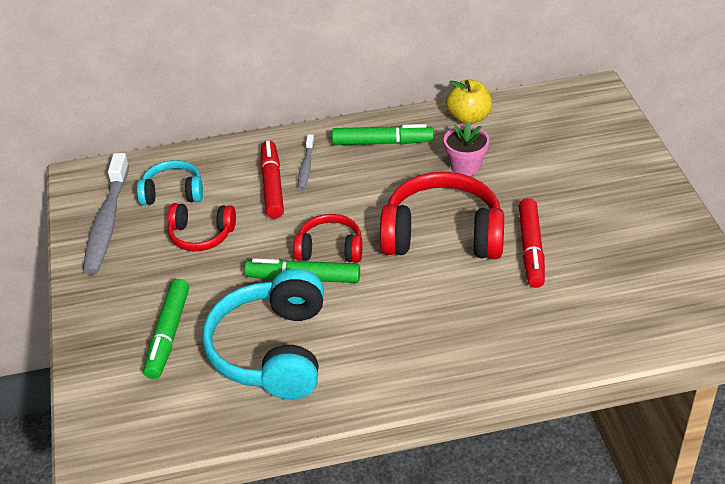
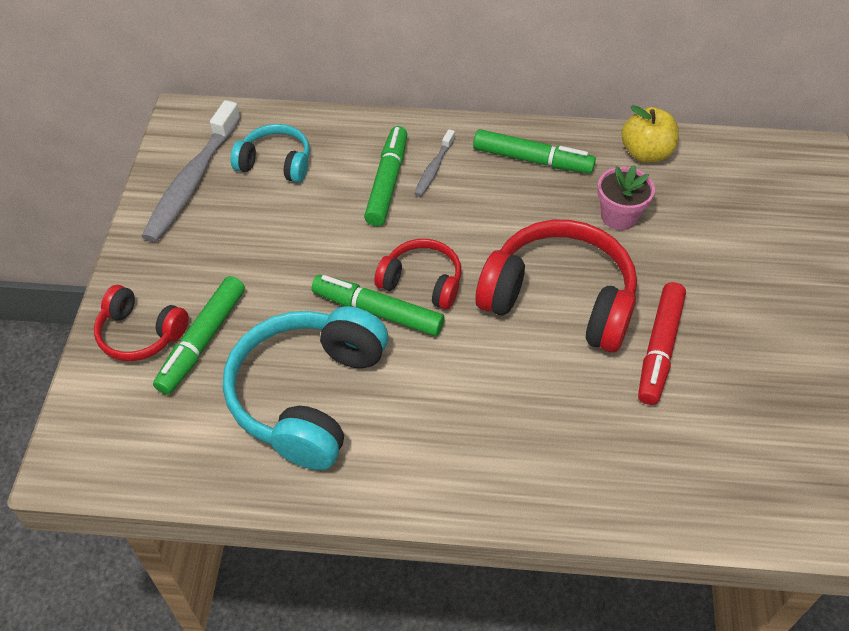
camera: 15 degrees right, 10 degrees up
red headphones [168,203,236,251] -> red headphones moved to [94,285,189,361]
red marker [260,140,284,219] -> green marker [364,126,407,226]

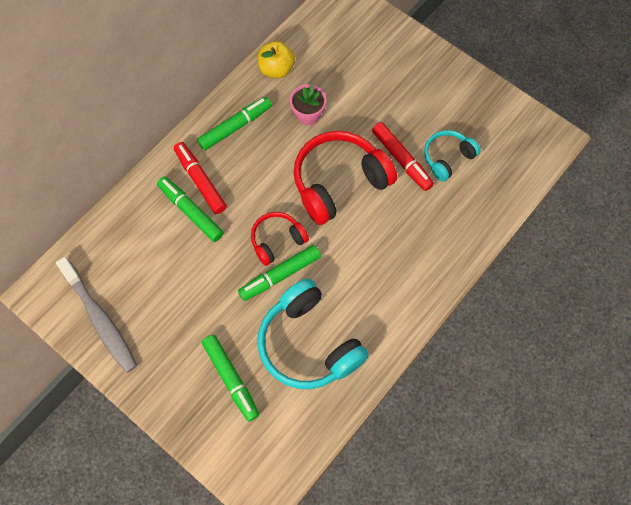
camera: 55 degrees left, 15 degrees up
red headphones [94,285,189,361] -> none
turquoise headphones [231,124,310,183] -> turquoise headphones moved to [424,130,481,182]
grey toothbrush [414,129,455,197] -> red marker [174,142,227,214]

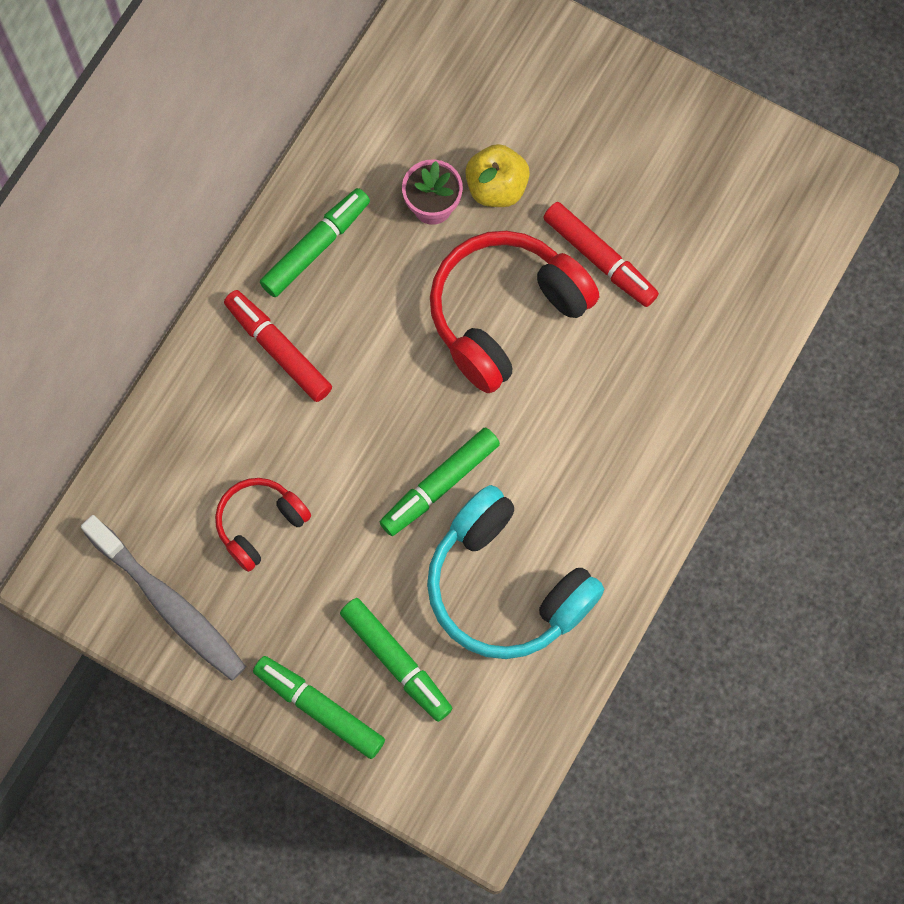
camera: 10 degrees left, 5 degrees up
green marker [157,177,224,242] -> green marker moved to [253,656,385,759]
red headphones [251,212,309,266] -> red headphones moved to [215,478,311,572]
yellow apple [258,41,295,78] -> yellow apple moved to [465,144,530,207]
turquoise headphones [424,130,481,182] -> none

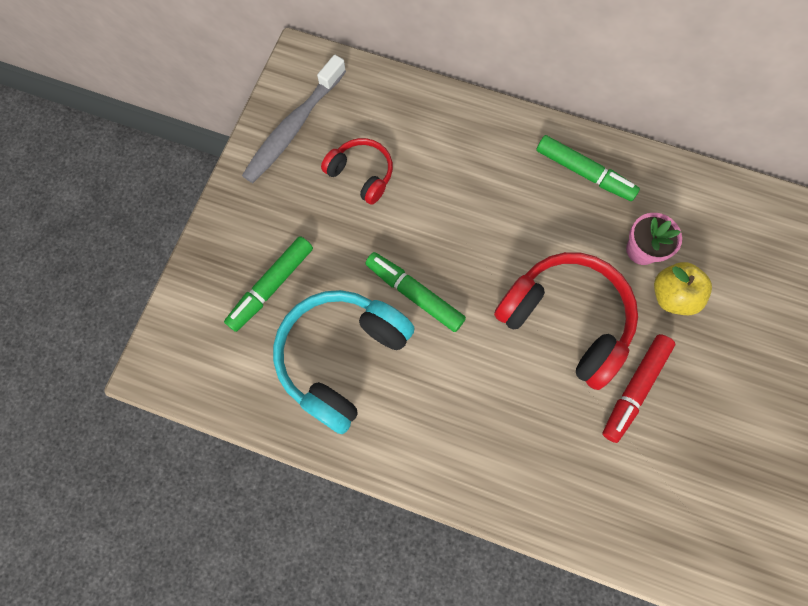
camera: 80 degrees right, 0 degrees up
red marker [224,290,332,402] -> none
green marker [253,656,385,759] -> none

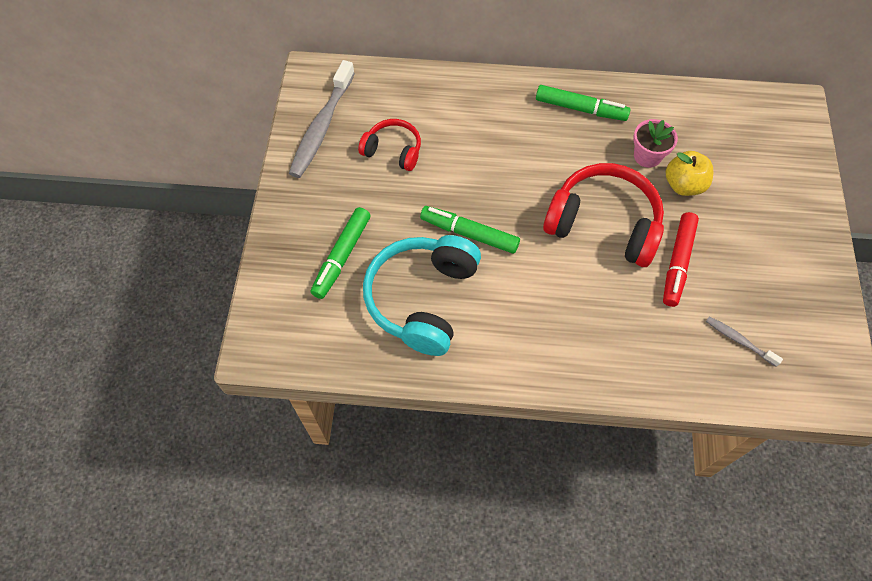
camera: 15 degrees left, 10 degrees down
none -> grey toothbrush [706,316,783,367]

